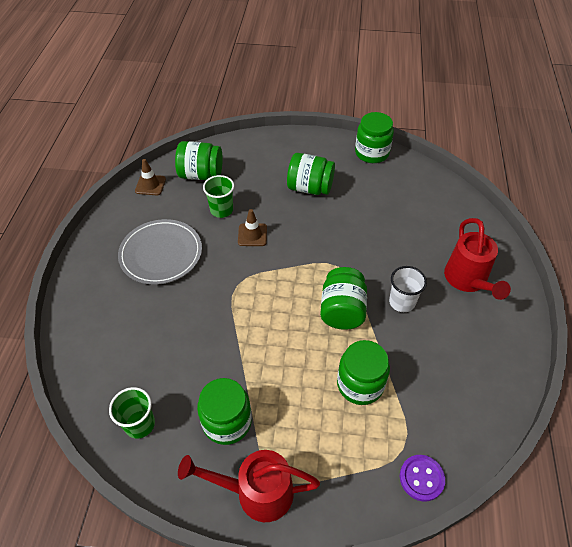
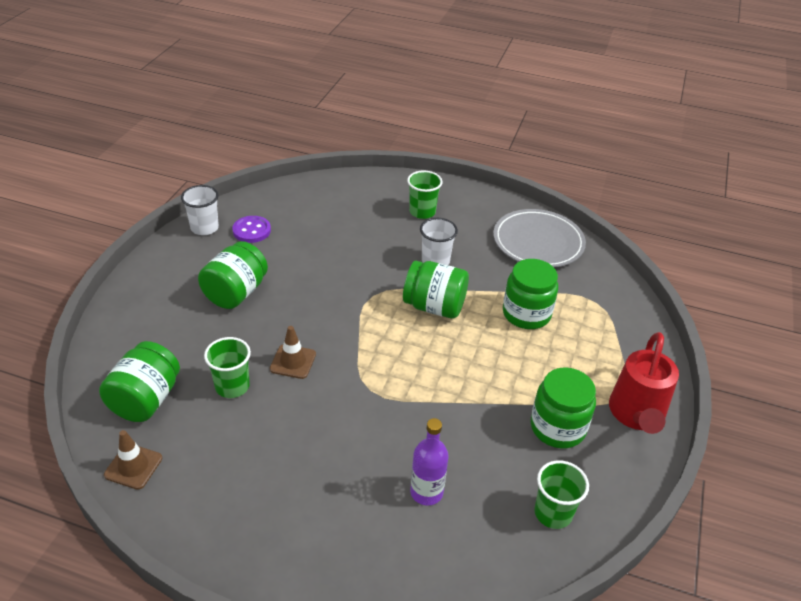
camera: 80 degrees left, 10 degrees down
grey plate [118,219,202,285] -> grey plate moved to [493,209,586,267]
green jar [355,112,394,163] -> white cup [181,185,219,235]
purple button [400,455,445,501] -> purple button moved to [232,216,271,243]
red watering can [444,218,511,300] -> green cup [407,170,443,219]
none -> purple bottle [410,418,449,506]

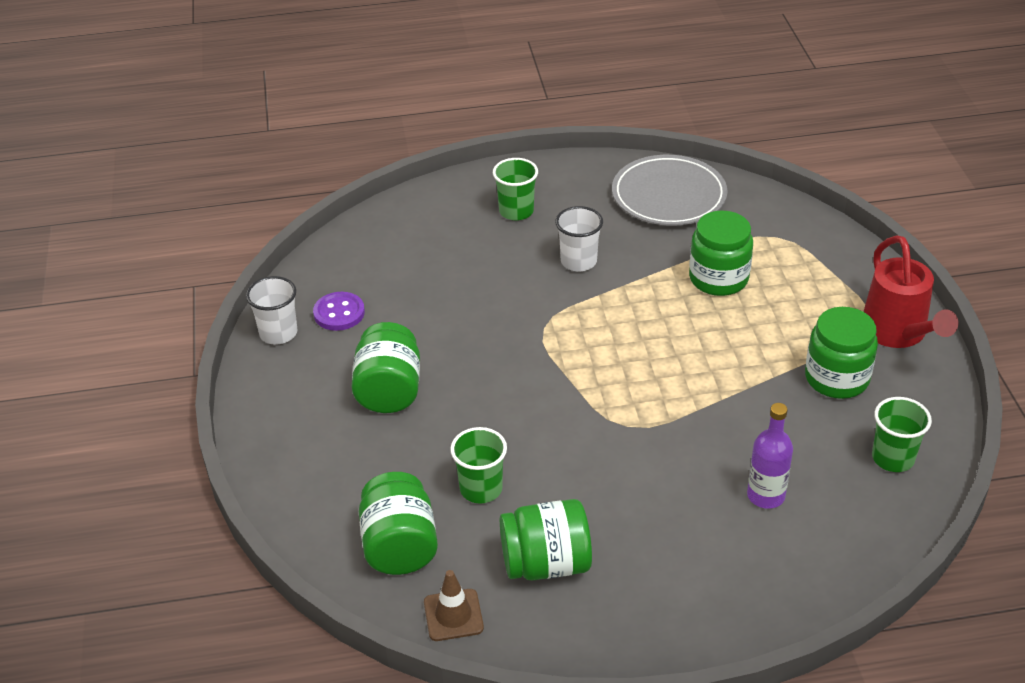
camera: 25 degrees left, 0 degrees up
brown traffic cone [270,326,316,379] -> none
green jar [403,261,469,319] -> green jar moved to [500,499,592,580]

